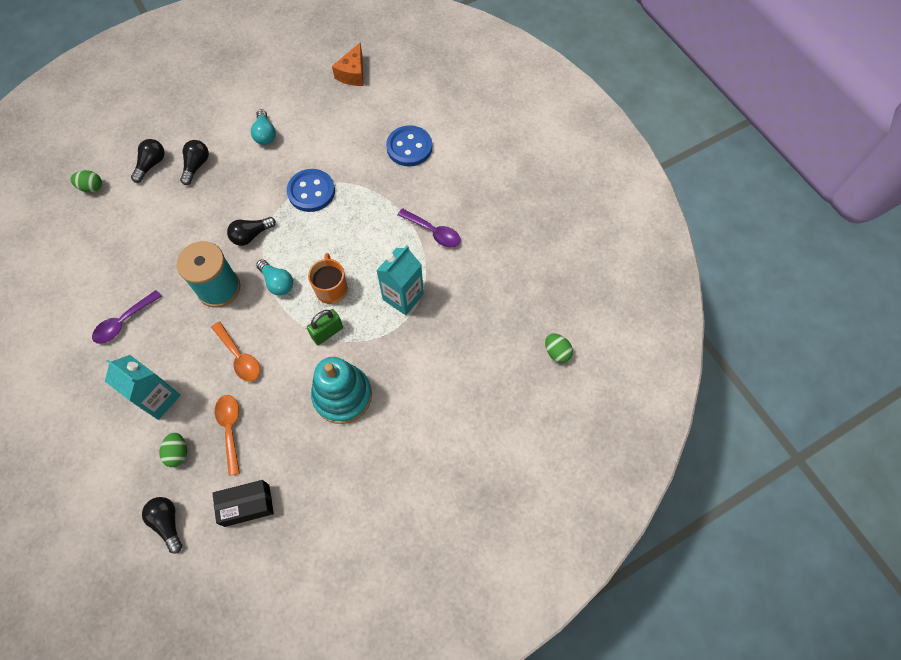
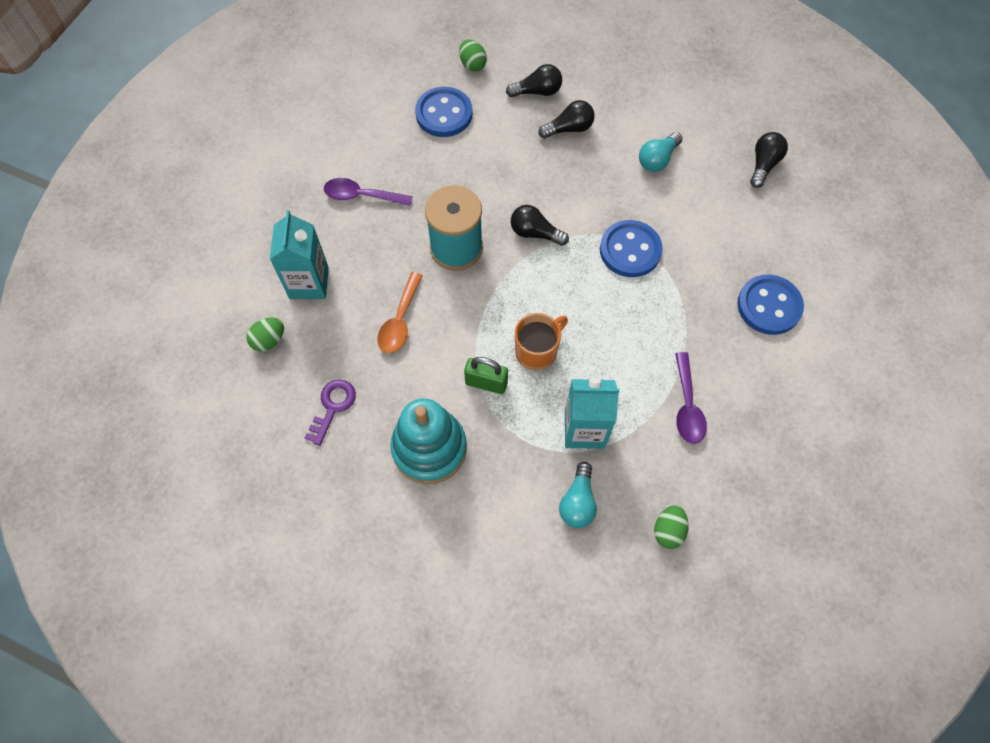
camera: 55 degrees right, 0 degrees up
black light bulb [142,497,183,554] -> black light bulb moved to [750,132,788,188]
black box [213,480,274,527] -> none
orange spoon [215,395,240,476] -> none
turquoise light bulb [256,259,293,295] -> turquoise light bulb moved to [559,462,597,528]
orange cheese [332,43,364,86] -> none
green egg [545,333,573,363] -> green egg moved to [654,505,689,549]
none -> purple key [305,380,356,446]
none -> blue button [415,87,472,137]

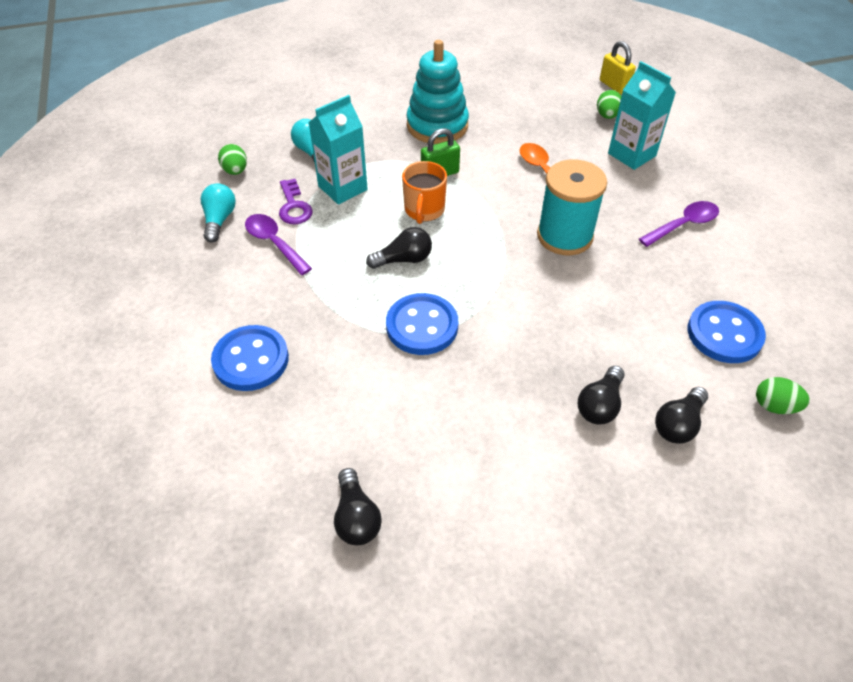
camera: 140 degrees right, 15 degrees down
purple key [305,380,356,446] -> purple key moved to [279,179,313,224]
black light bulb [511,205,569,246] -> black light bulb moved to [366,227,432,269]
turquoise light bulb [639,132,683,172] -> turquoise light bulb moved to [201,184,236,243]
none -> yellow padlock [600,41,636,94]

